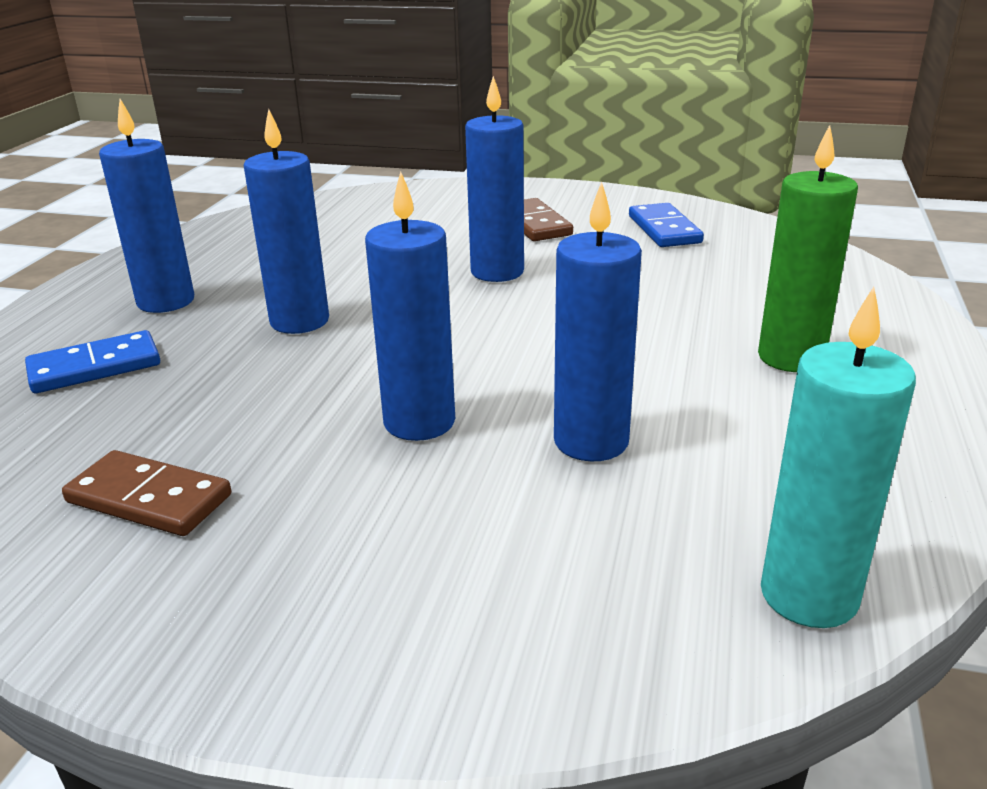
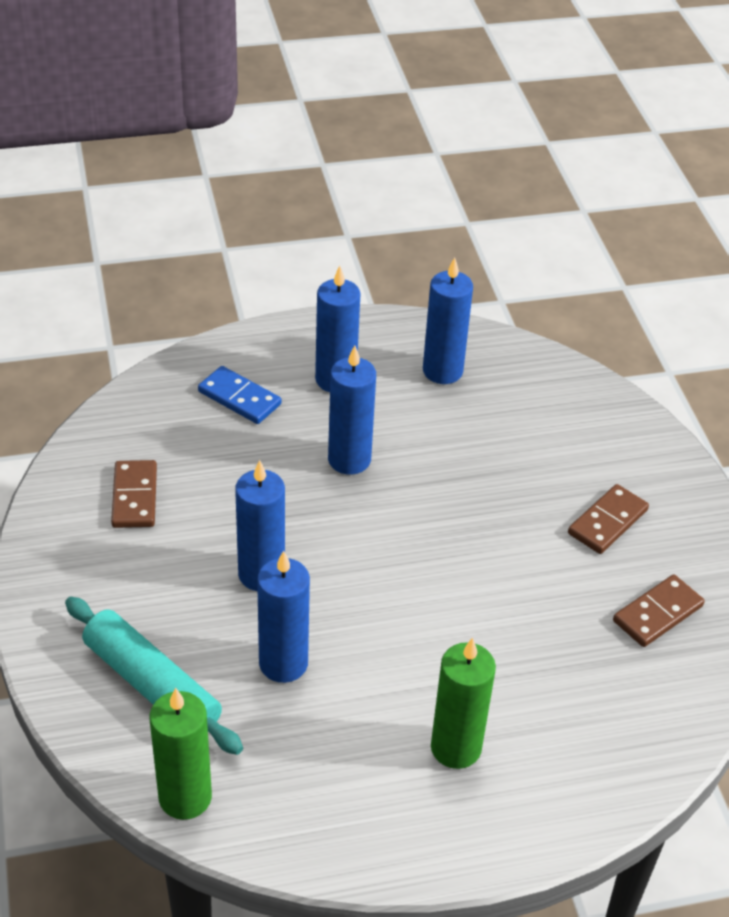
camera: 60 degrees right, 15 degrees up
blue candle [465,76,524,282] -> blue candle moved to [423,257,473,384]
blue domino [629,203,704,247] -> brown domino [613,574,704,647]
turquoise candle [761,287,916,628] -> green candle [150,688,212,820]
none -> turquoise rolling pin [65,597,243,755]

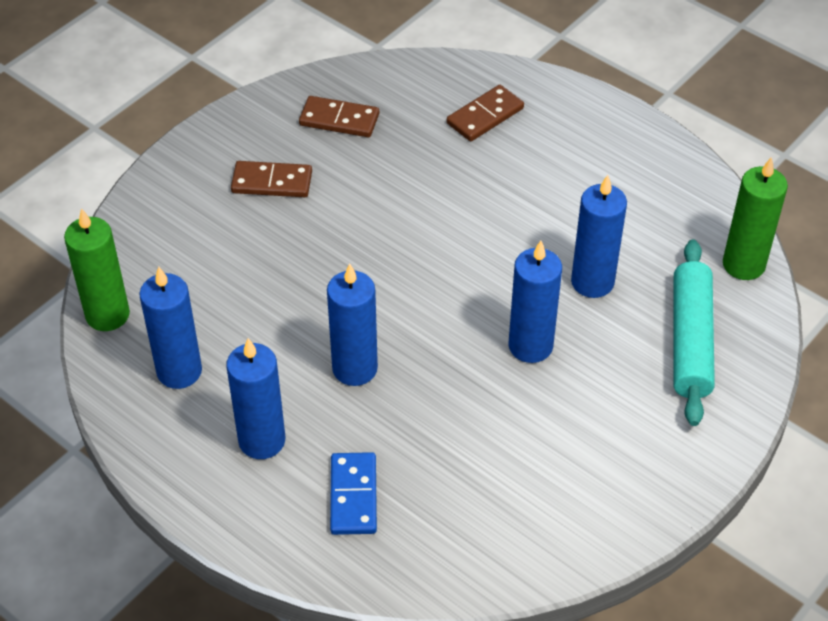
camera: 125 degrees left, 5 degrees up
brown domino [111,460,157,528] -> brown domino moved to [447,85,524,141]
green candle [431,638,496,769] -> green candle moved to [64,208,130,331]

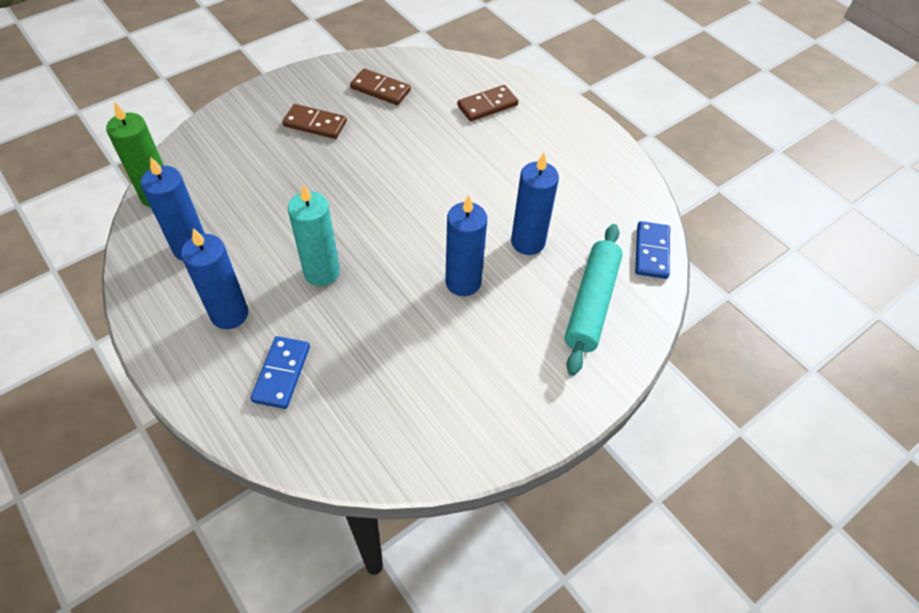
camera: 10 degrees right, 5 degrees up
blue candle [327,264,378,386] -> turquoise candle [288,184,340,286]
green candle [723,157,788,280] -> blue domino [635,221,670,279]

